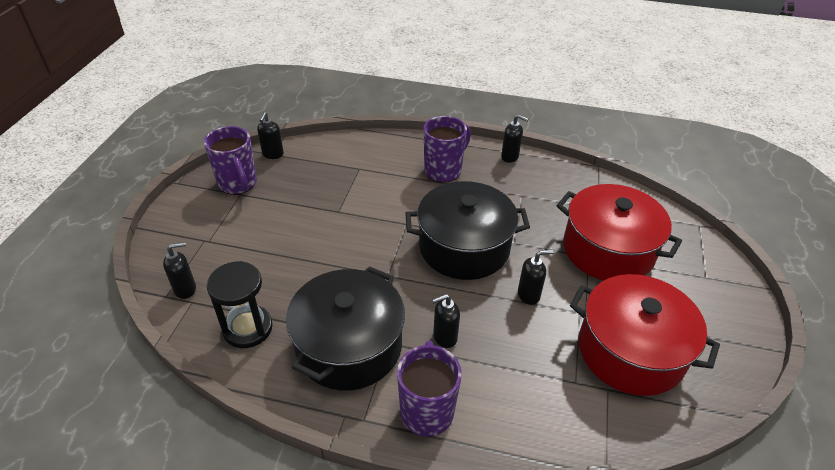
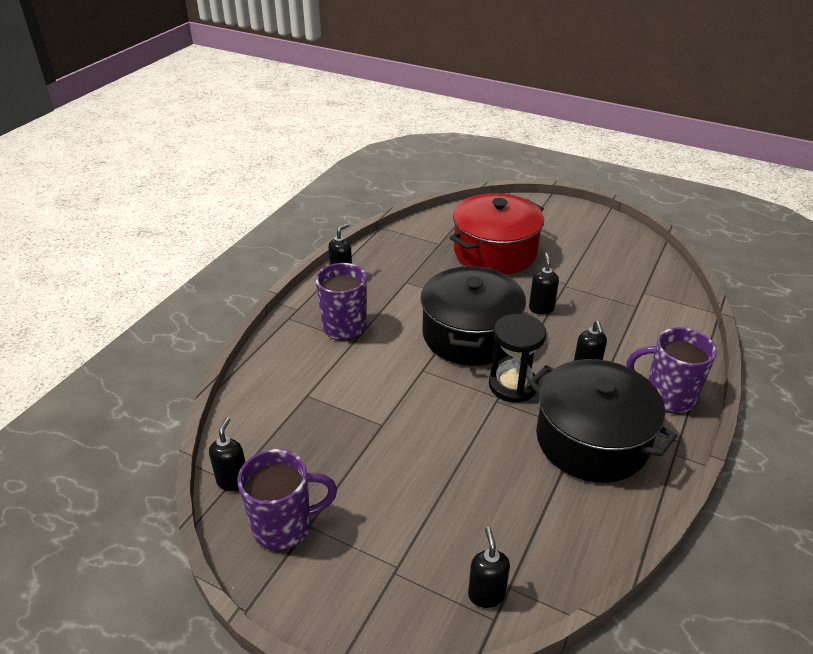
camera: 75 degrees left, 5 degrees down
black hourglass [207,261,273,348] -> black hourglass moved to [489,314,546,403]
black soap dispenser [257,112,284,159] -> black soap dispenser turned 105 degrees counterclockwise [209,417,245,491]
red pot [570,274,720,396] -> none

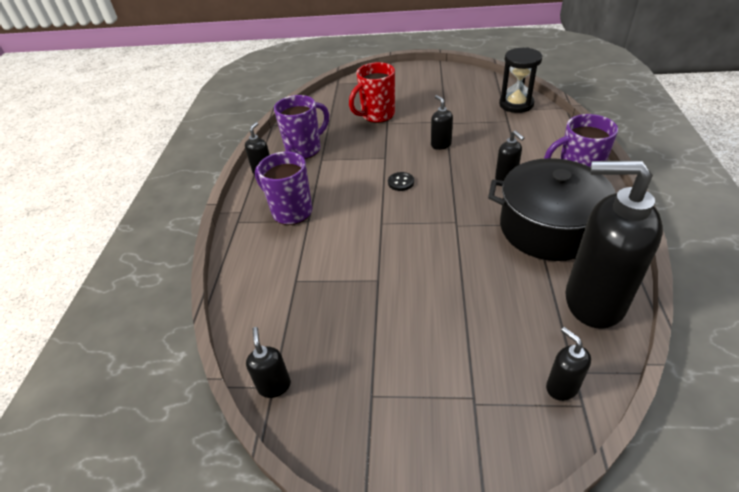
camera: 20 degrees left, 5 degrees up
purple mug [238,449,337,551] -> purple mug moved to [274,95,329,159]
black pot [420,265,526,366] -> black button [388,172,414,191]
red pot [450,193,544,274] -> red mug [349,62,395,123]
black hourglass [489,314,546,403] -> black hourglass moved to [499,47,542,113]
none -> black soap dispenser [566,160,663,329]

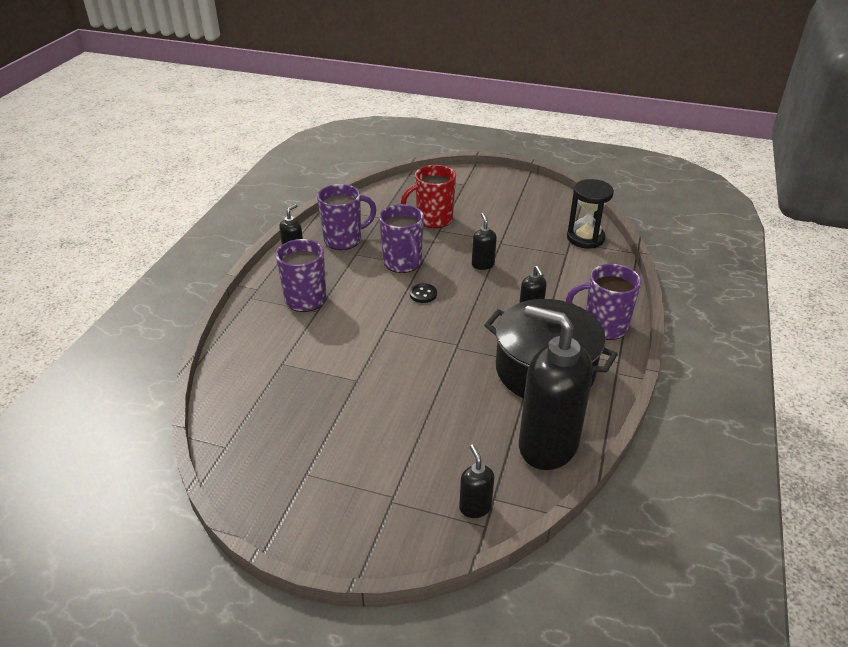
camera: 10 degrees right, 5 degrees down
black soap dispenser [246,327,291,398] -> none
none -> purple mug [379,204,424,273]

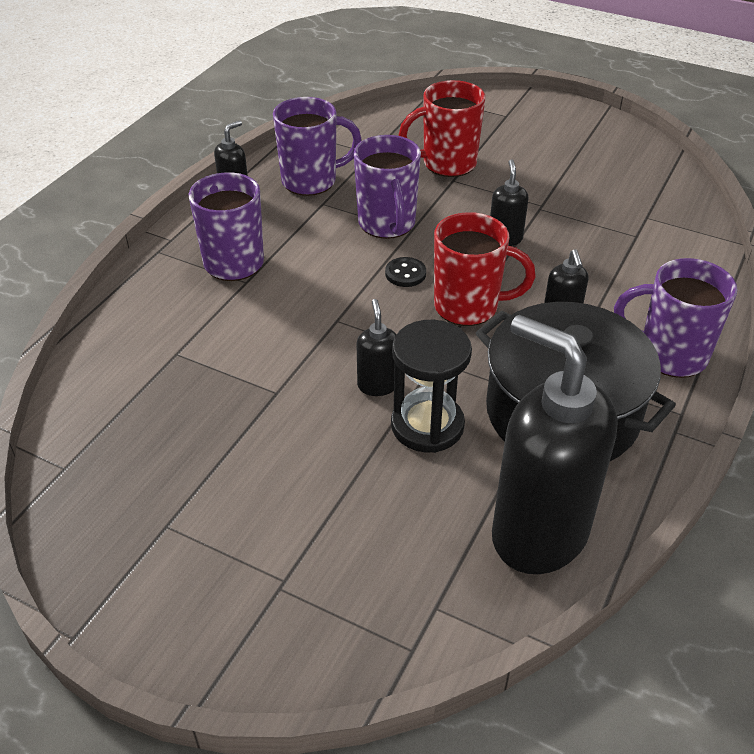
camera: 10 degrees right, 5 degrees up
black soap dispenser [459,445,494,518] -> black soap dispenser moved to [357,299,396,396]
black hourglass [567,179,614,249] -> black hourglass moved to [391,320,472,453]
none -> red mug [434,212,536,326]

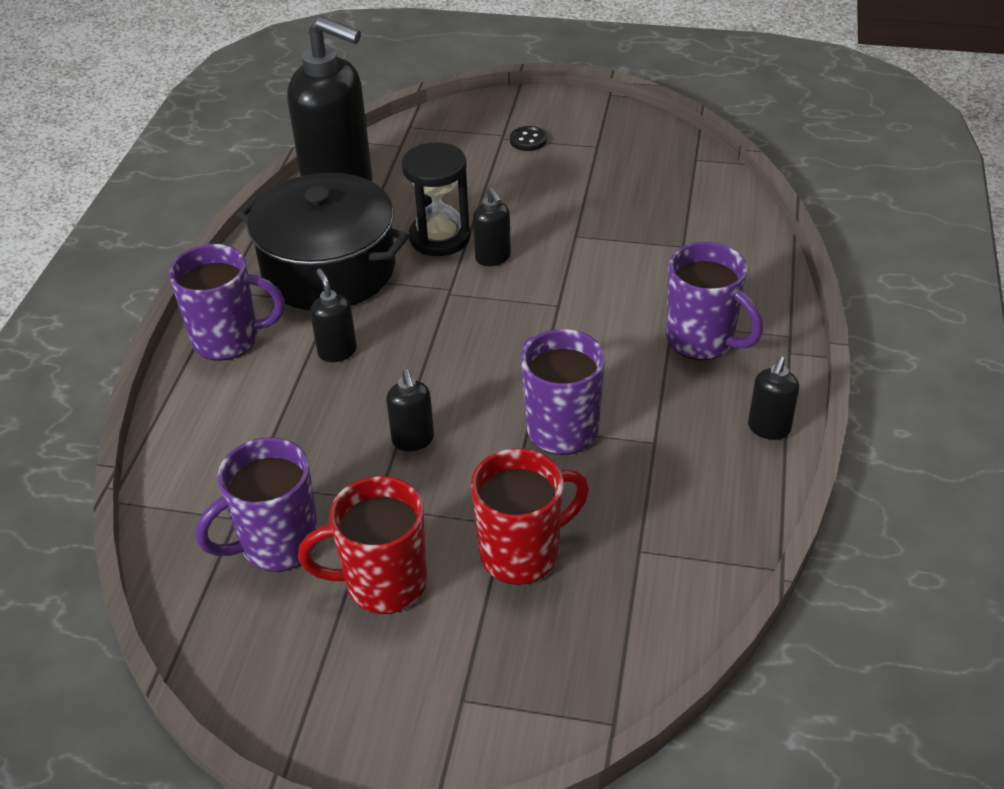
camera: 165 degrees right, 0 degrees up
purple mug [273,97,362,196] -> purple mug moved to [195,437,318,572]
black button [385,257,426,287] -> black button moved to [510,126,547,151]
red mug [434,212,536,326] -> red mug moved to [298,476,427,614]

